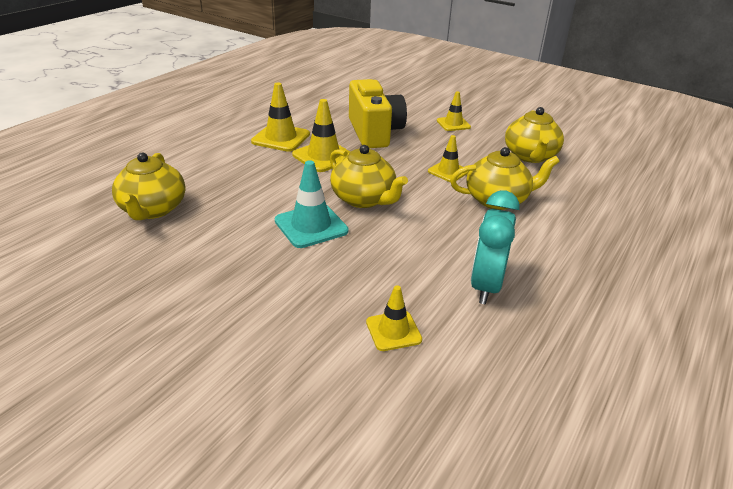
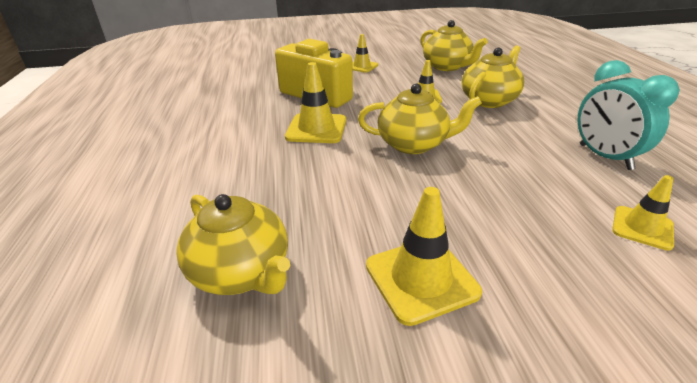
camera: 40 degrees left, 0 degrees up
yellow traffic cone [251,83,310,152] -> yellow traffic cone moved to [366,187,482,326]
turquoise traffic cone [275,160,349,248] -> none

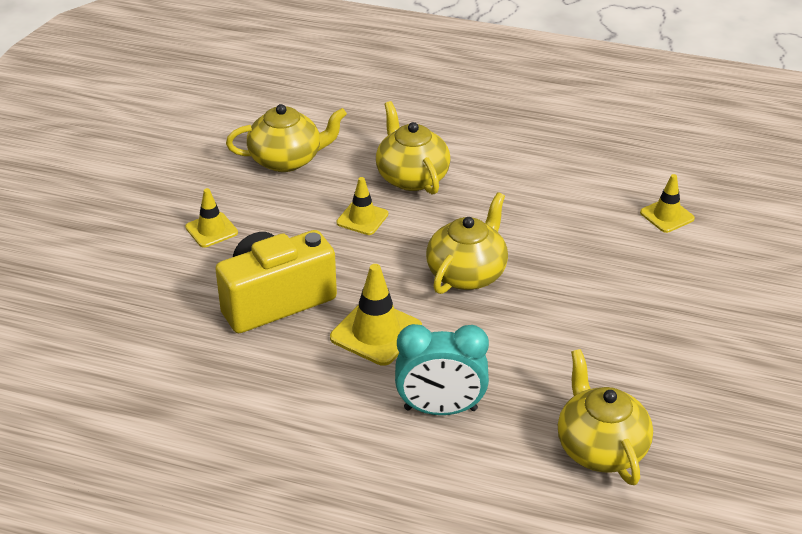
camera: 65 degrees left, 5 degrees up
yellow teapot [176,194,290,295] -> yellow teapot turned 90 degrees counterclockwise [558,349,653,485]
yellow traffic cone [366,187,482,326] -> none
turquoise clock [577,60,680,170] -> turquoise clock moved to [395,324,489,415]

